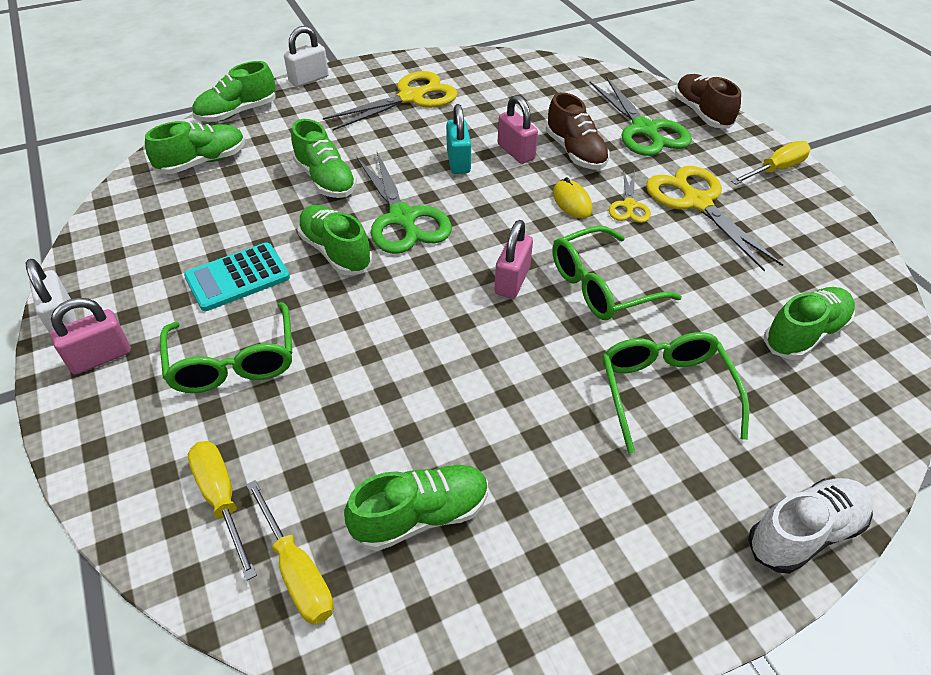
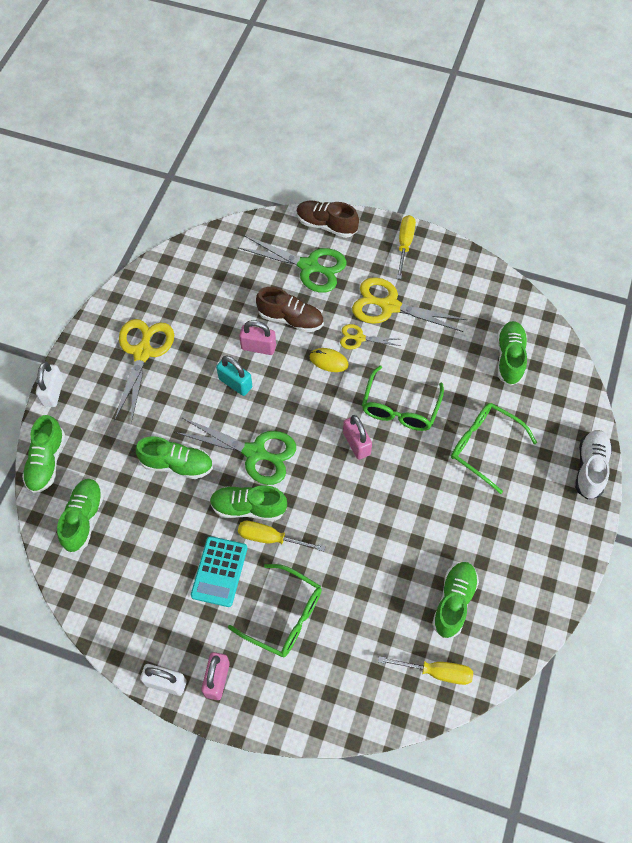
camera: 45 degrees left, 15 degrees up
yellow screwdriver [188,441,257,581] -> yellow screwdriver moved to [238,521,326,551]
yellow scissors [609,169,651,223] -> yellow scissors turned 135 degrees clockwise [340,324,400,349]

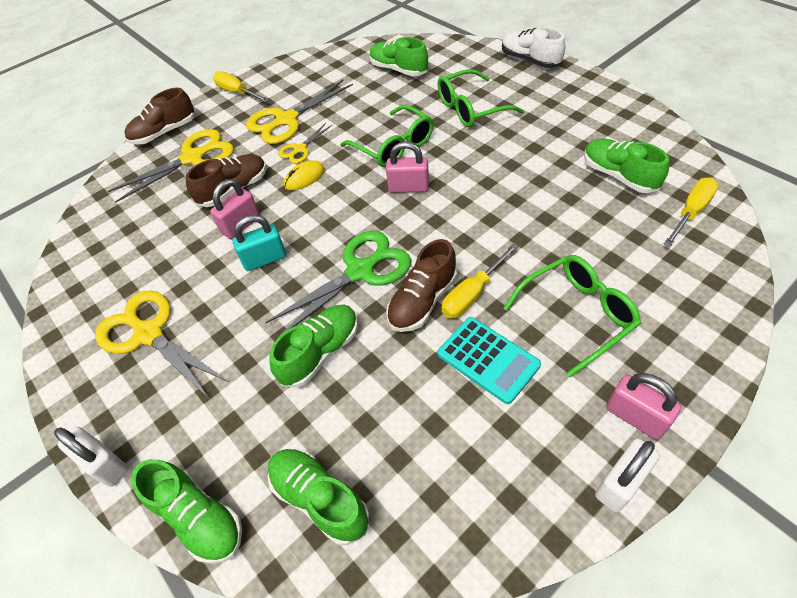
camera: 55 degrees left, 10 degrees down
green shoe [210,485,287,521] -> brown shoe [386,239,457,332]
green scissors [237,235,346,293] -> yellow scissors [108,129,234,203]

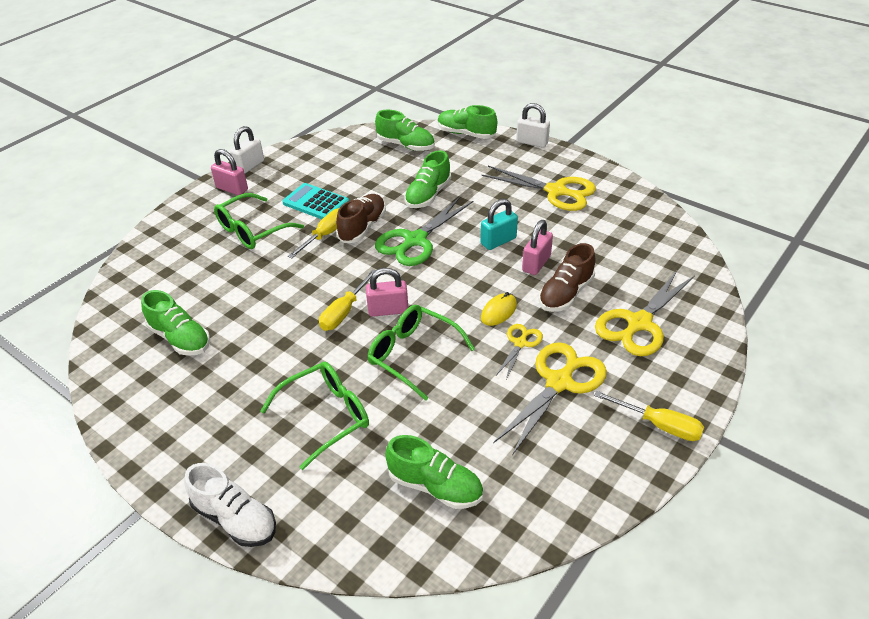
camera: 165 degrees right, 10 degrees down
brown shoe [124,88,195,145] -> none
yellow screwdriver [664,177,719,247] -> yellow screwdriver moved to [319,269,376,331]

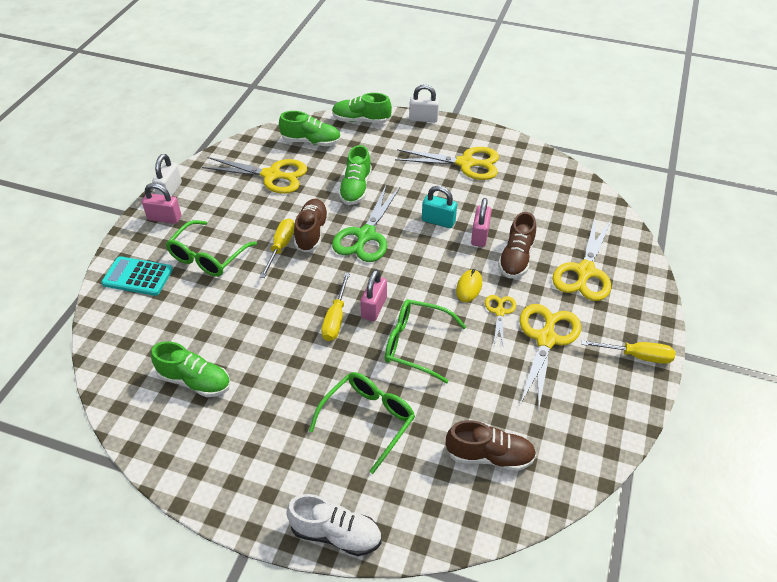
camera: 20 degrees left, 5 degrees up
turquoise calculator [282,183,349,219] -> turquoise calculator moved to [101,256,173,296]
pink padlock [366,268,408,317] -> pink padlock turned 45 degrees counterclockwise [360,270,387,321]
green shoe [385,435,483,509] -> brown shoe [446,420,536,471]
turquoise padlock [481,199,518,250] -> turquoise padlock turned 75 degrees clockwise [422,186,457,228]
none -> yellow scissors [202,157,307,194]

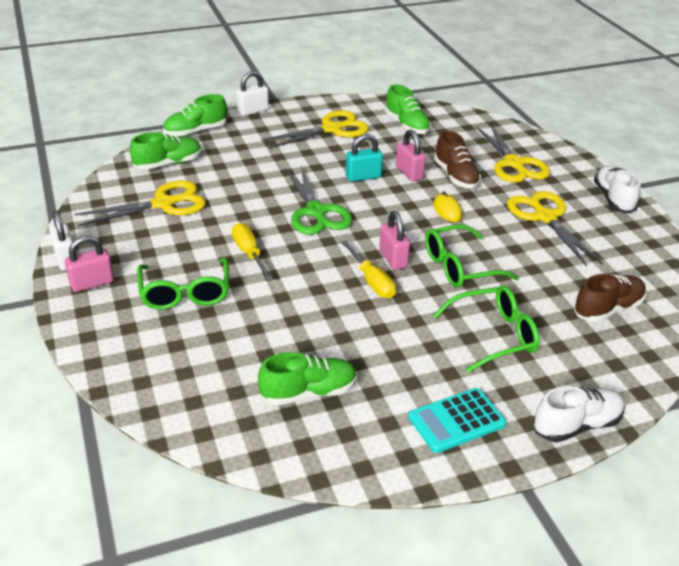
camera: 40 degrees left, 10 degrees down
turquoise calculator [101,256,173,296] -> turquoise calculator moved to [408,388,506,453]
brown shoe [294,199,329,252] -> none
green glasses [309,372,415,474] -> green glasses turned 75 degrees clockwise [433,285,540,373]
green shoe [338,145,372,205] -> green shoe moved to [385,85,431,134]
yellow scissors [485,295,516,345] -> none
yellow screwdriver [581,340,675,364] -> white shoe [594,165,640,213]

